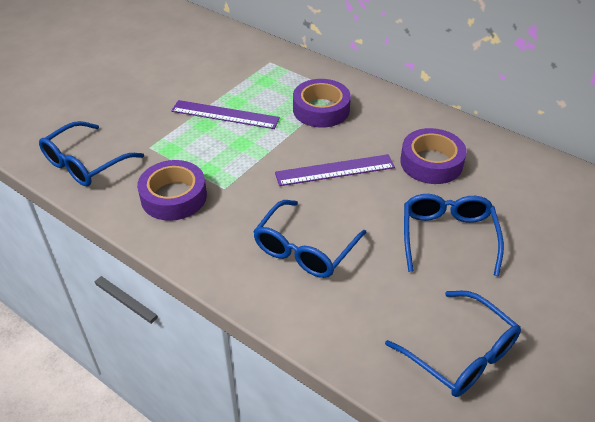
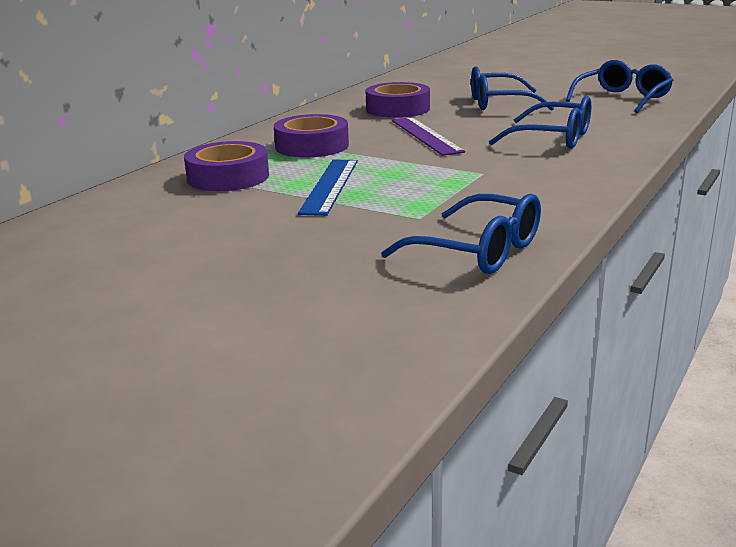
camera: 95 degrees left, 20 degrees down
purple tape [137,160,207,221] -> purple tape moved to [184,141,269,191]
purple ruler [171,100,280,129] -> blue ruler [298,159,358,216]

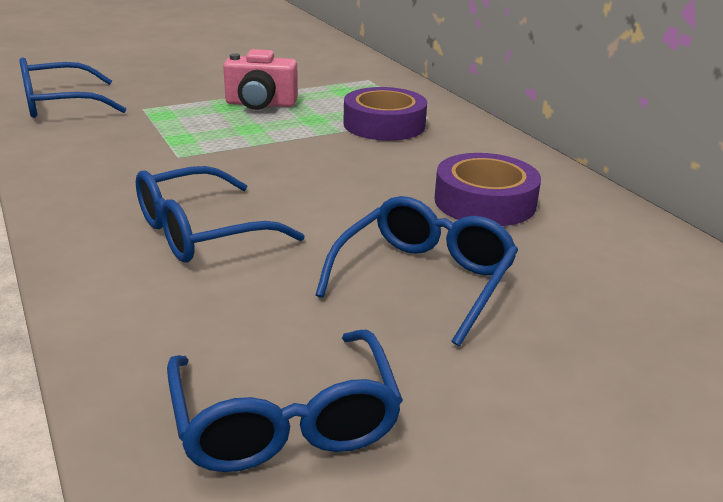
camera: 120 degrees right, 5 degrees up
purple tape [184,141,269,191] -> none
blue ruler [298,159,358,216] -> pink camera [223,49,298,110]
purple ruler [392,117,465,156] -> none

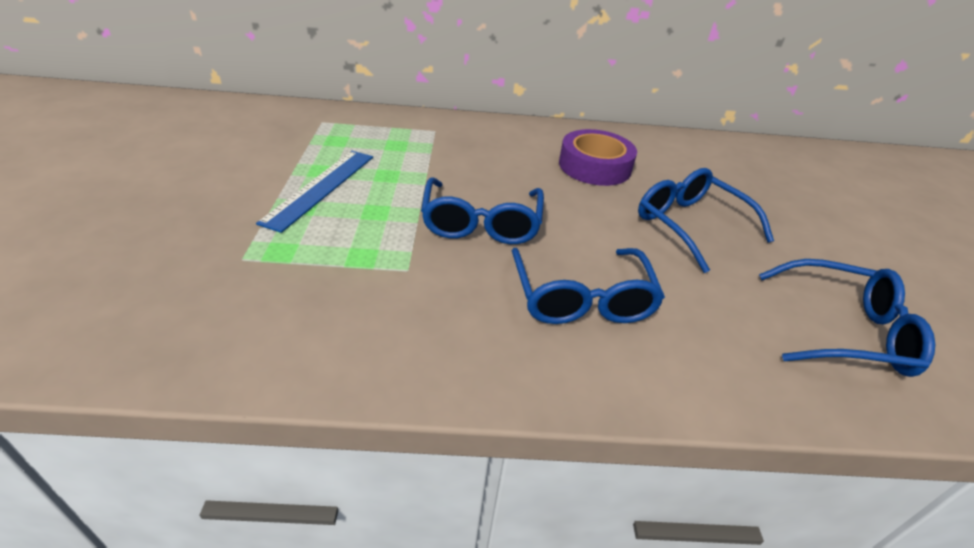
camera: 65 degrees left, 10 degrees up
blue glasses [19,57,126,118] -> blue glasses moved to [421,177,544,244]
pink camera [223,49,298,110] -> blue ruler [256,151,373,233]
purple tape [343,87,427,141] -> none

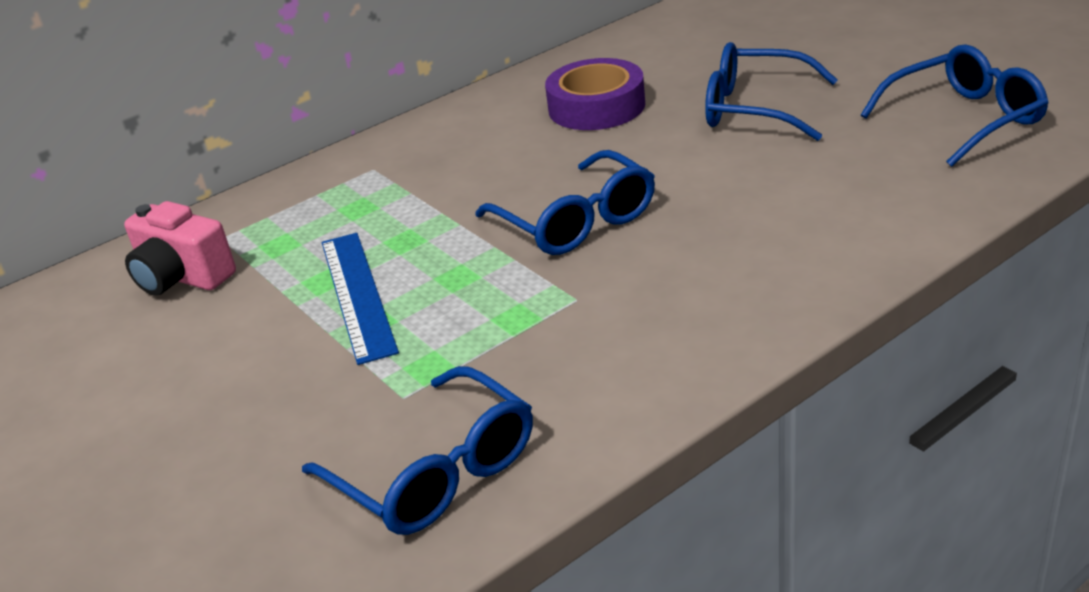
camera: 30 degrees left, 5 degrees down
blue glasses [512,248,665,324] -> blue glasses moved to [302,366,533,535]
none -> pink camera [124,201,236,296]

